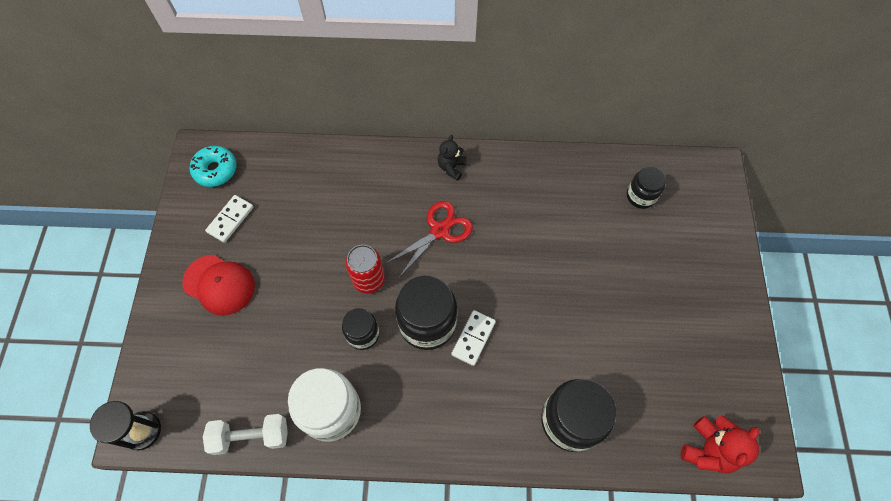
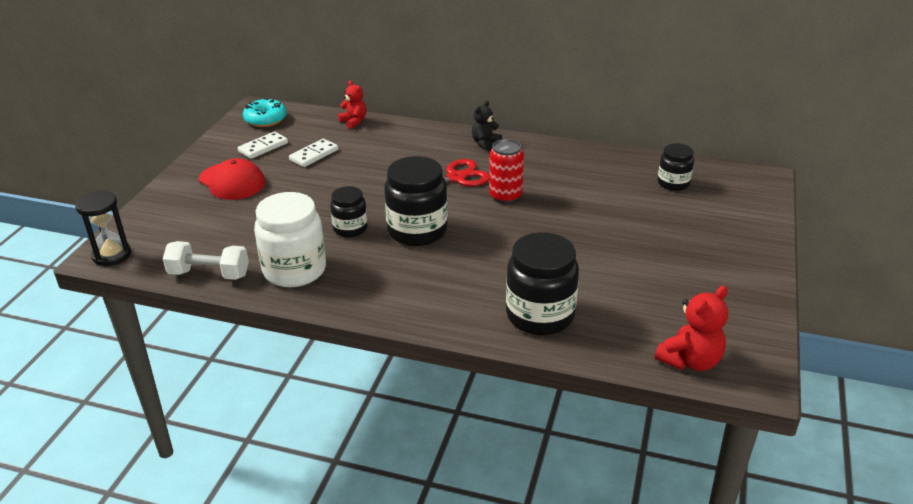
camera: 15 degrees right, 30 degrees down
red can [346,245,385,294] -> red can moved to [489,139,524,204]
white domino [451,310,496,366] -> white domino moved to [289,139,338,167]
none -> red teddy bear [338,80,366,129]

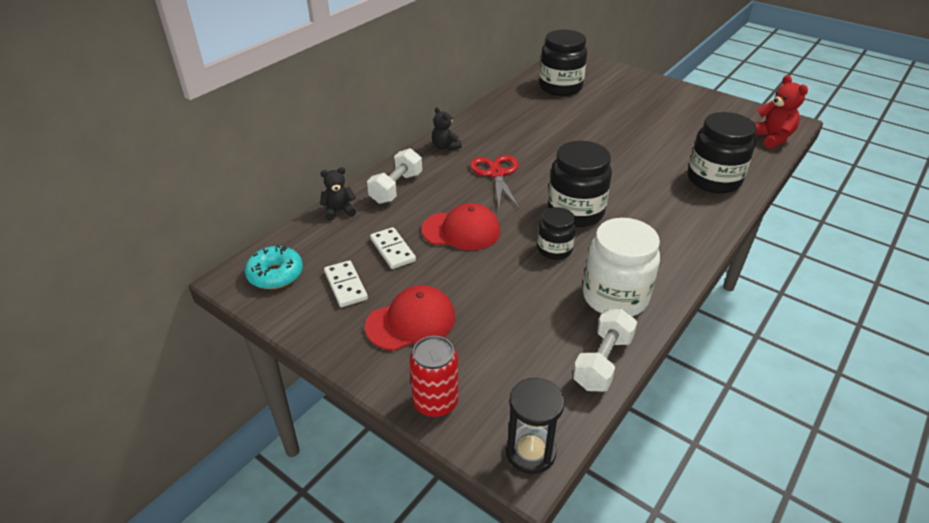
camera: 70 degrees left, 5 degrees up
red teddy bear [338,80,366,129] -> black teddy bear [320,167,356,221]
red can [489,139,524,204] -> red can moved to [410,336,458,418]
black jar [658,143,694,191] -> black jar [539,30,587,96], size x1.73
none -> white dumbbell [367,148,422,204]
none -> red cap [422,203,500,250]

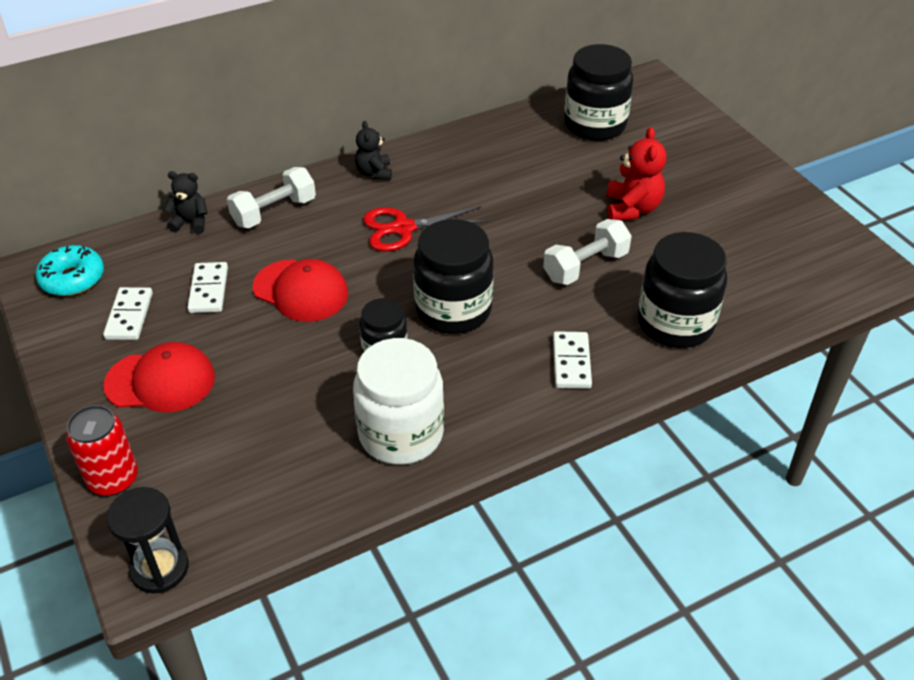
camera: 25 degrees right, 5 degrees up
red scissors [470,155,520,210] -> red scissors turned 120 degrees counterclockwise [363,206,488,251]
white dumbbell [572,309,637,392] -> white dumbbell moved to [543,219,632,285]
red teddy bear [755,75,808,149] -> red teddy bear moved to [606,127,667,221]
none -> white domino [553,331,592,389]

